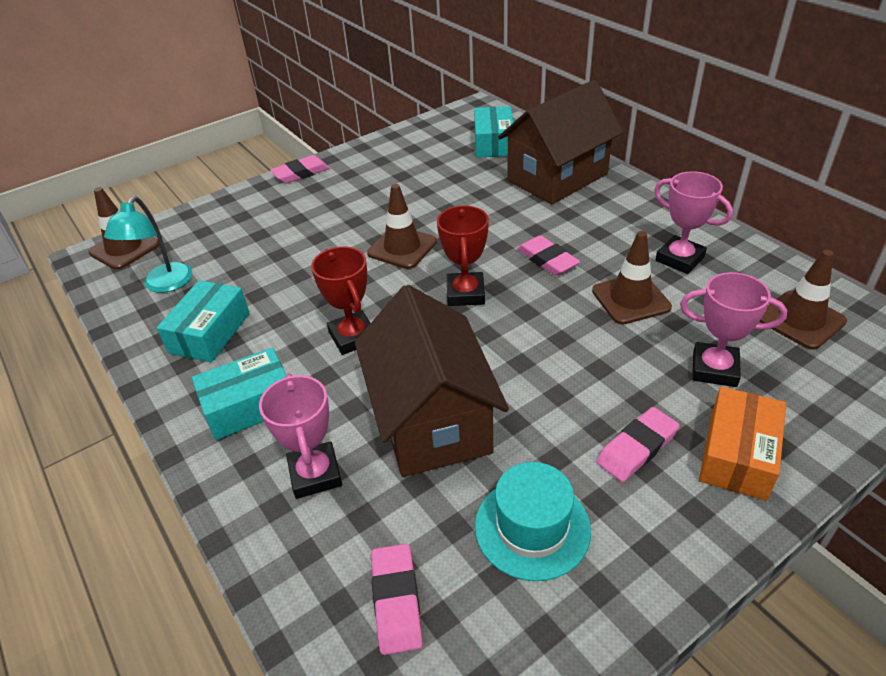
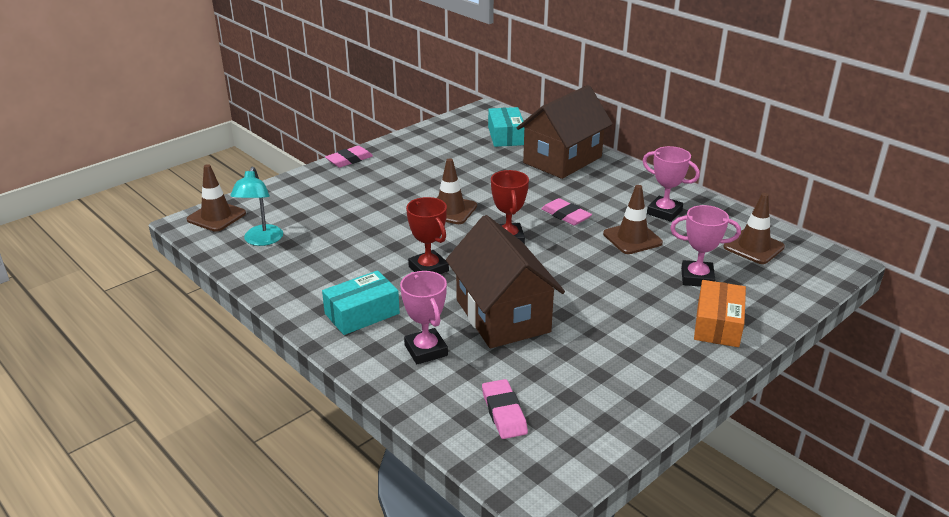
camera: 10 degrees left, 10 degrees down
turquoise box [157,280,250,362] -> none
turquoise hat [475,462,591,581] -> none
pink eraser [596,407,680,482] -> none

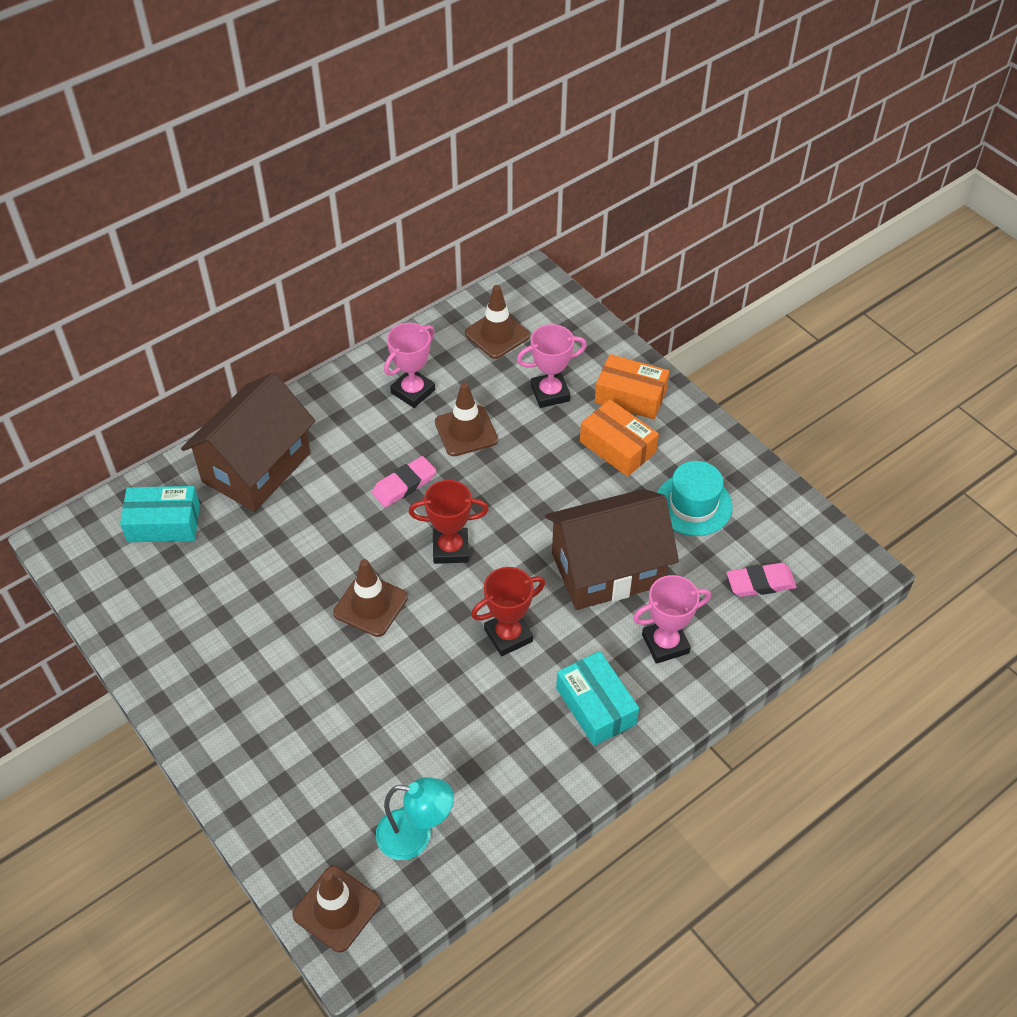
camera: 85 degrees left, 20 degrees up
pink eraser [325,146,373,168] -> none
brown house [517,85,613,179] -> brown house turned 75 degrees clockwise [181,372,315,512]
pink trophy [670,205,741,287] -> pink trophy turned 60 degrees clockwise [517,324,587,408]
none -> orange box [580,399,659,477]
none -> turquoise hat [657,461,732,536]

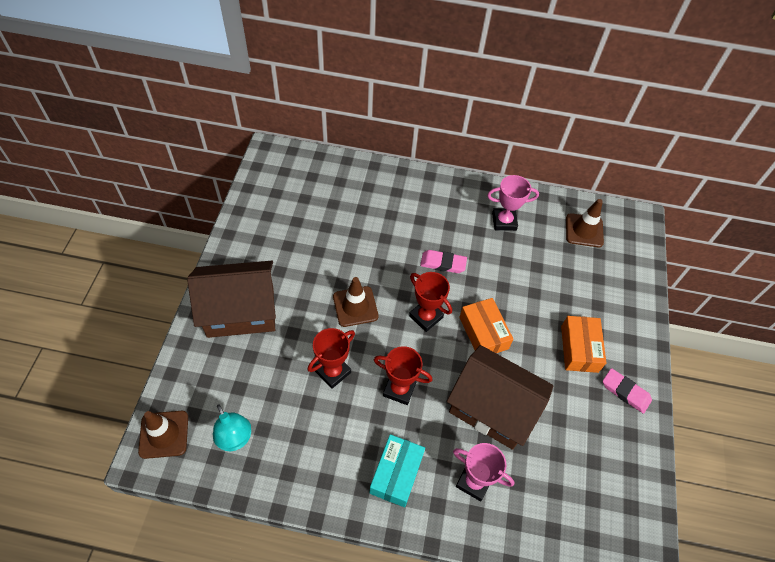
camera: 45 degrees right, 5 degrees up
turquoise box [120,486,200,542] -> none
brown house [181,372,315,512] -> brown house moved to [187,261,276,338]
brown traffic cone [435,382,498,456] -> none
pink trophy [517,324,587,408] -> none
orange box [595,354,669,419] -> orange box moved to [459,298,514,353]
turquoise hat [657,461,732,536] -> none
pink eraser [727,563,797,597] -> pink eraser moved to [603,368,652,414]
none -> red trophy [308,328,355,389]

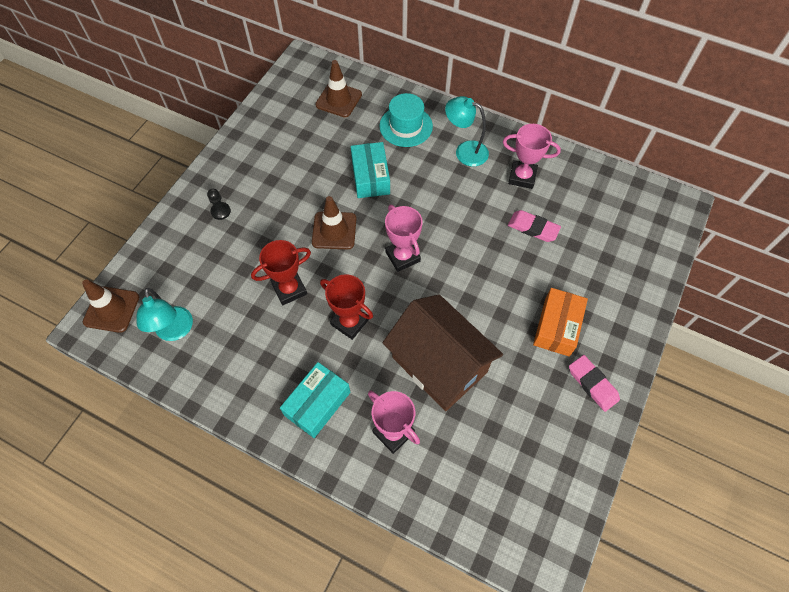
camera: 20 degrees right, 5 degrees up
brown house [187,261,276,338] -> black pawn [207,189,231,220]
red trophy [409,272,452,332] -> pink trophy [385,205,423,272]
pink eraser [420,250,467,273] -> pink eraser moved to [508,210,561,242]
orange box [459,298,514,353] -> none
brown traffic cone [566,199,604,247] -> brown traffic cone moved to [315,60,362,118]
none -> turquoise box [351,142,390,198]
none -> turquoise hat [379,93,433,147]
none -> turquoise lamp [445,96,489,166]

